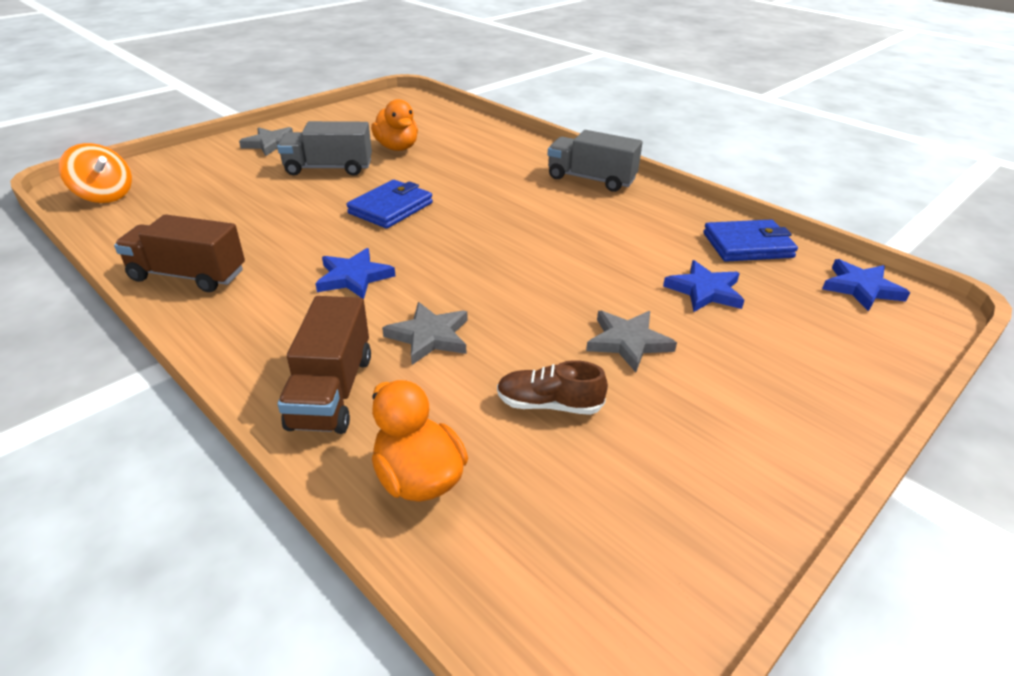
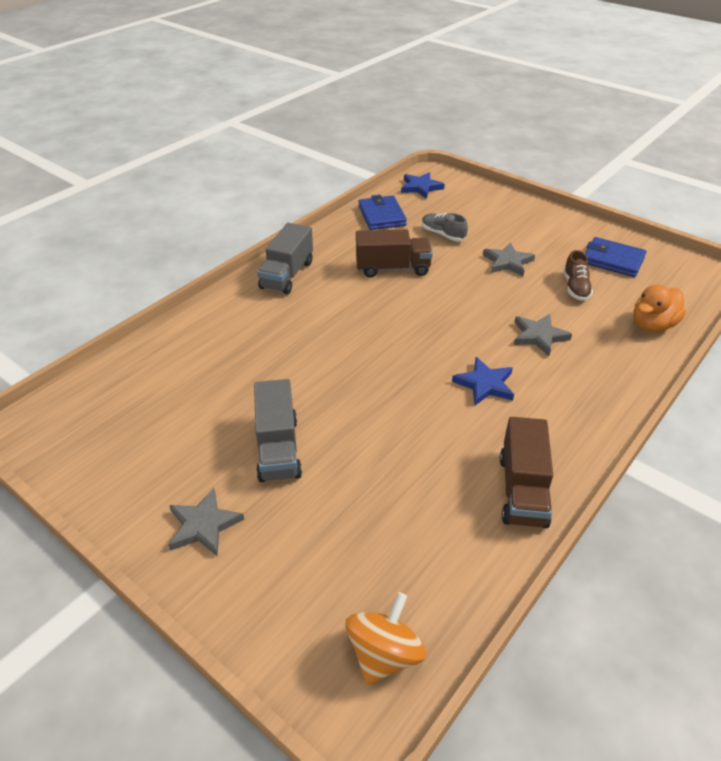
camera: 95 degrees left, 5 degrees up
brown truck [278,296,371,434] -> brown truck moved to [356,229,433,278]
blue wallet [347,180,433,228] -> blue wallet moved to [585,237,646,277]
orange duck [371,99,418,151] -> none
blue star [663,260,744,312] -> grey shoe [422,213,468,241]

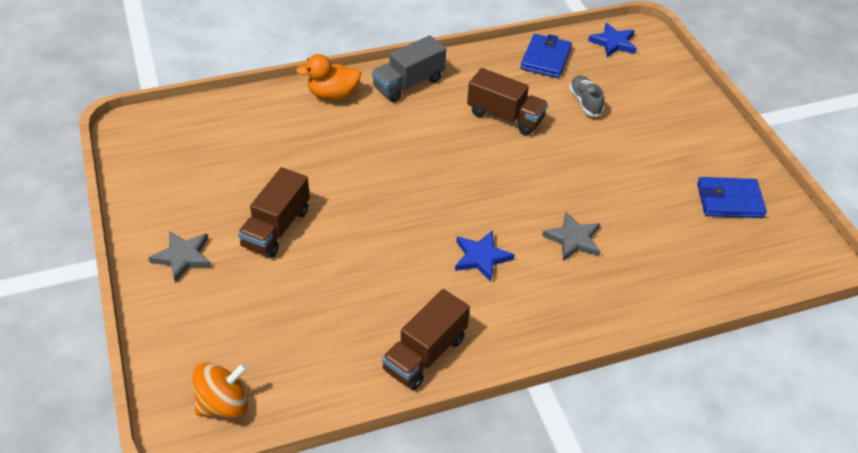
camera: 30 degrees right, 5 degrees up
grey truck [254,379,302,482] -> brown truck [238,167,310,258]
grey star [483,243,535,276] -> none
brown shoe [563,250,593,301] -> none
blue wallet [585,237,646,277] -> blue wallet turned 60 degrees counterclockwise [697,177,767,218]
orange duck [633,284,686,332] -> orange duck moved to [296,54,361,100]

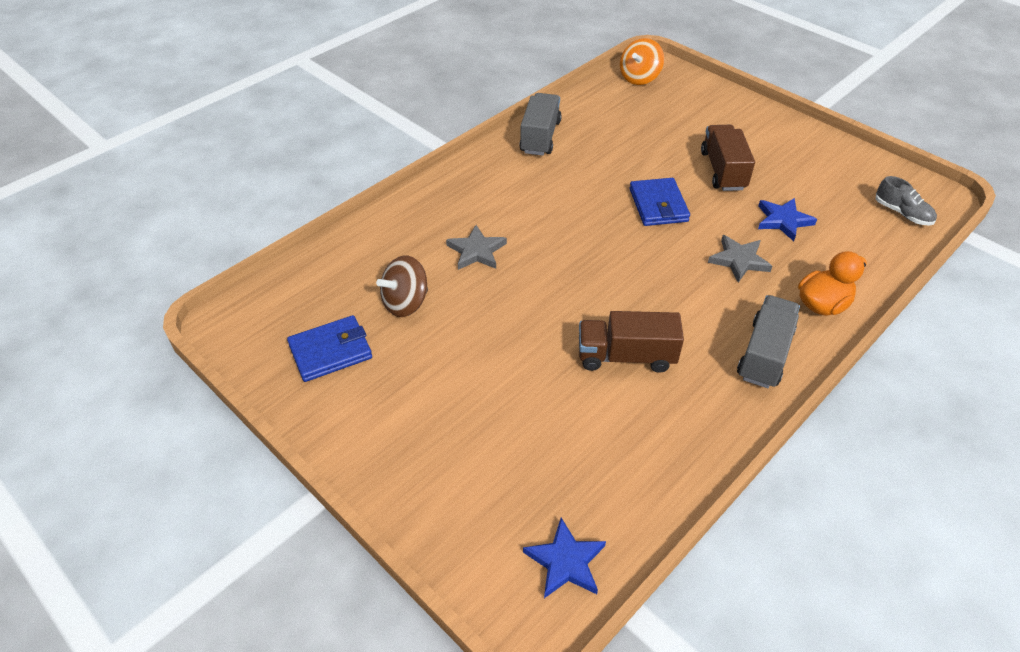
camera: 155 degrees right, 0 degrees up
grey star [148,231,212,283] -> grey star moved to [708,235,772,283]
brown truck [382,289,470,390] -> grey truck [520,93,562,156]
blue star [455,230,515,282] -> blue star moved to [758,198,817,241]
blue wallet [520,34,572,78] -> blue wallet moved to [629,178,690,226]
grey shoe [569,75,604,117] -> grey shoe moved to [876,176,937,226]
none -> brown spinning top [376,255,428,317]

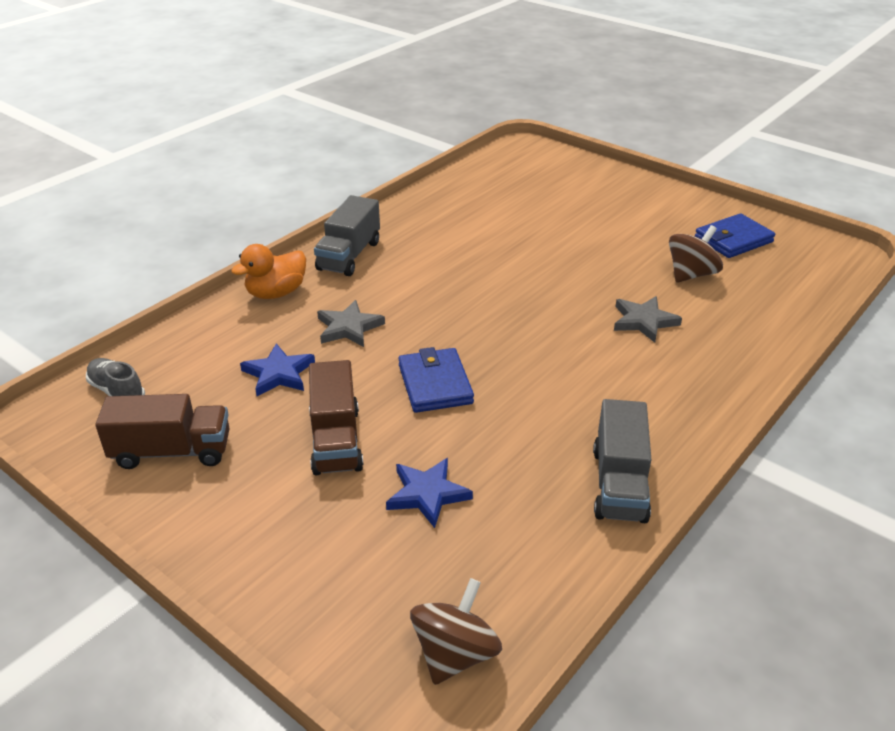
camera: 175 degrees right, 10 degrees down
blue star [523,518,606,598] -> blue star moved to [386,458,473,528]
brown truck [579,311,684,373] -> brown truck moved to [96,394,230,469]
orange spinning top [620,38,664,85] -> brown spinning top [410,578,502,685]

